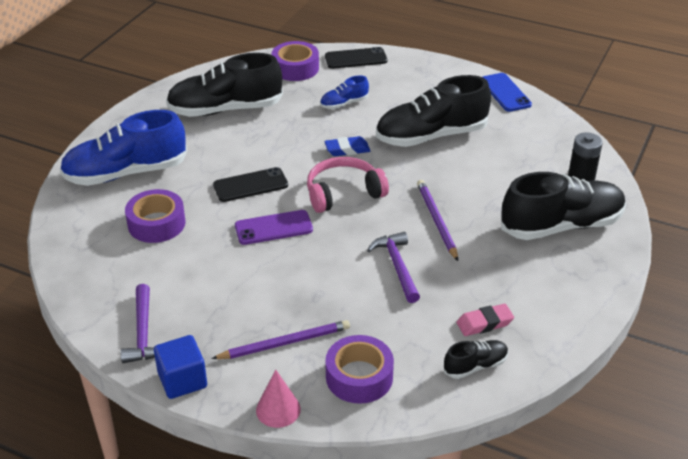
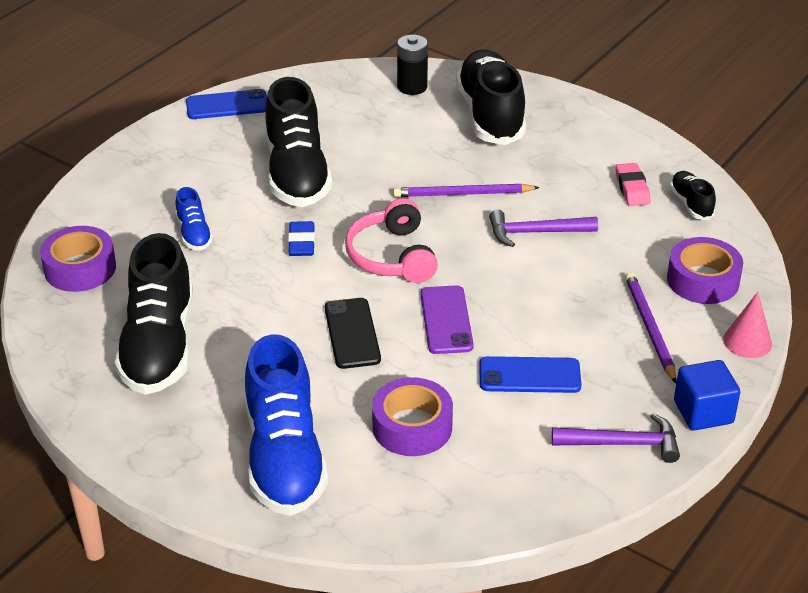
camera: 80 degrees left, 0 degrees up
black phone [325,47,387,69] -> none
none -> blue phone [479,356,582,393]

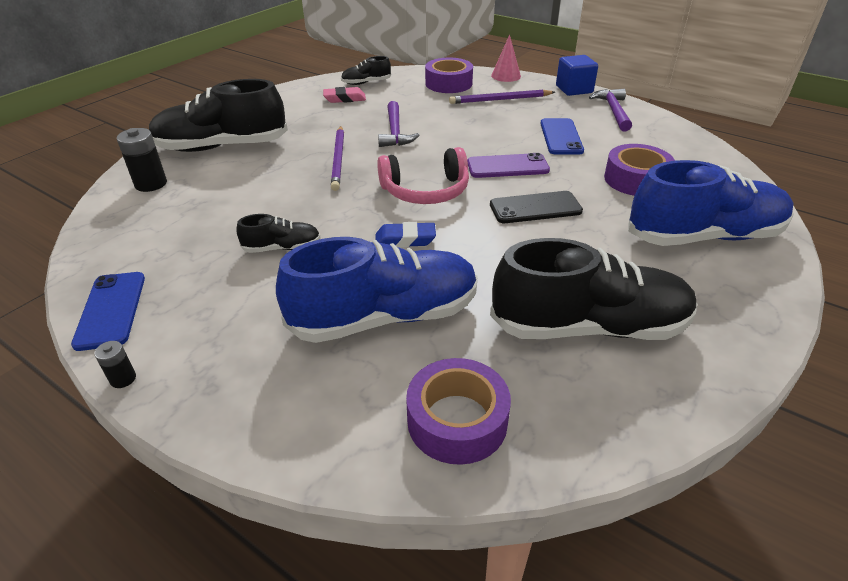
camera: 90 degrees left, 0 degrees up
blue shoe [175,187,213,251] -> blue shoe [276,237,478,343], size x2.15
black shoe [265,77,332,207] -> black shoe [236,214,321,253], size x0.46
none -> black battery [94,341,136,388]

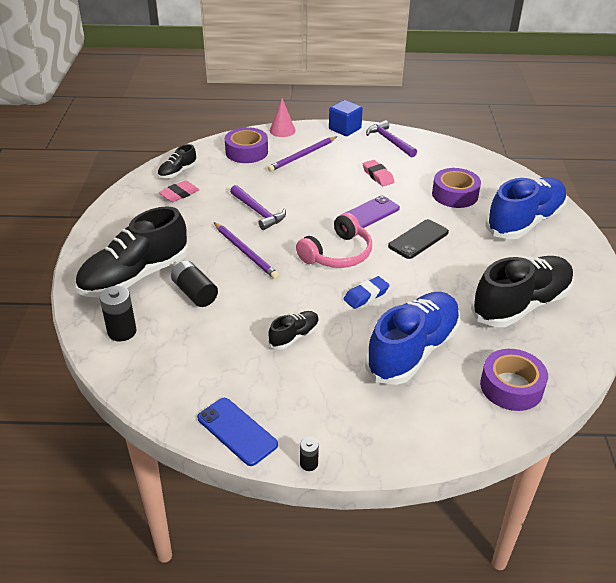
camera: 35 degrees left, 0 degrees up
blue phone [540,118,584,155] -> pink eraser [363,160,394,186]
none -> black battery [171,261,218,307]

